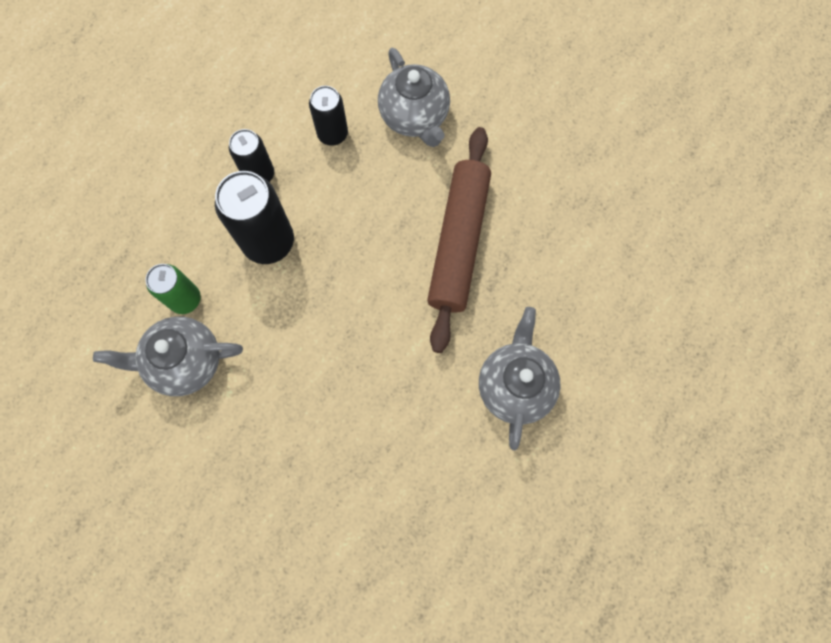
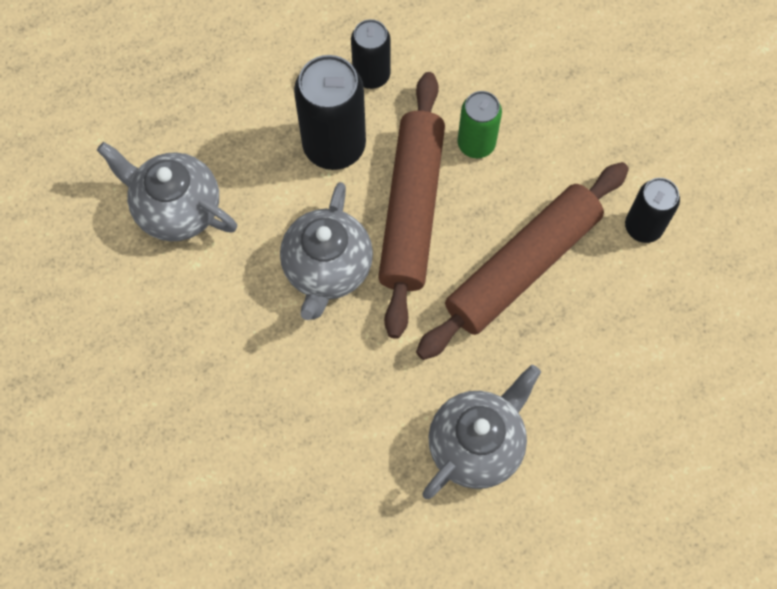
camera: 35 degrees right, 5 degrees down
green can [146,264,201,314] -> green can moved to [458,91,502,158]
black can [309,86,348,146] -> black can moved to [625,178,680,243]
grey teapot [378,48,450,147] -> grey teapot moved to [280,182,373,320]
none -> brown rolling pin [378,72,445,339]

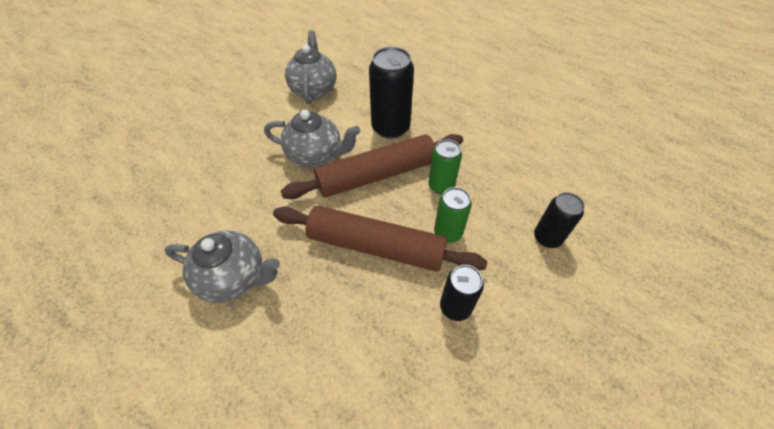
camera: 60 degrees right, 15 degrees down
grey teapot [280,182,373,320] -> grey teapot turned 150 degrees counterclockwise [264,110,360,168]
black can [351,19,391,89] -> black can moved to [534,192,585,248]
none -> green can [434,187,472,243]

